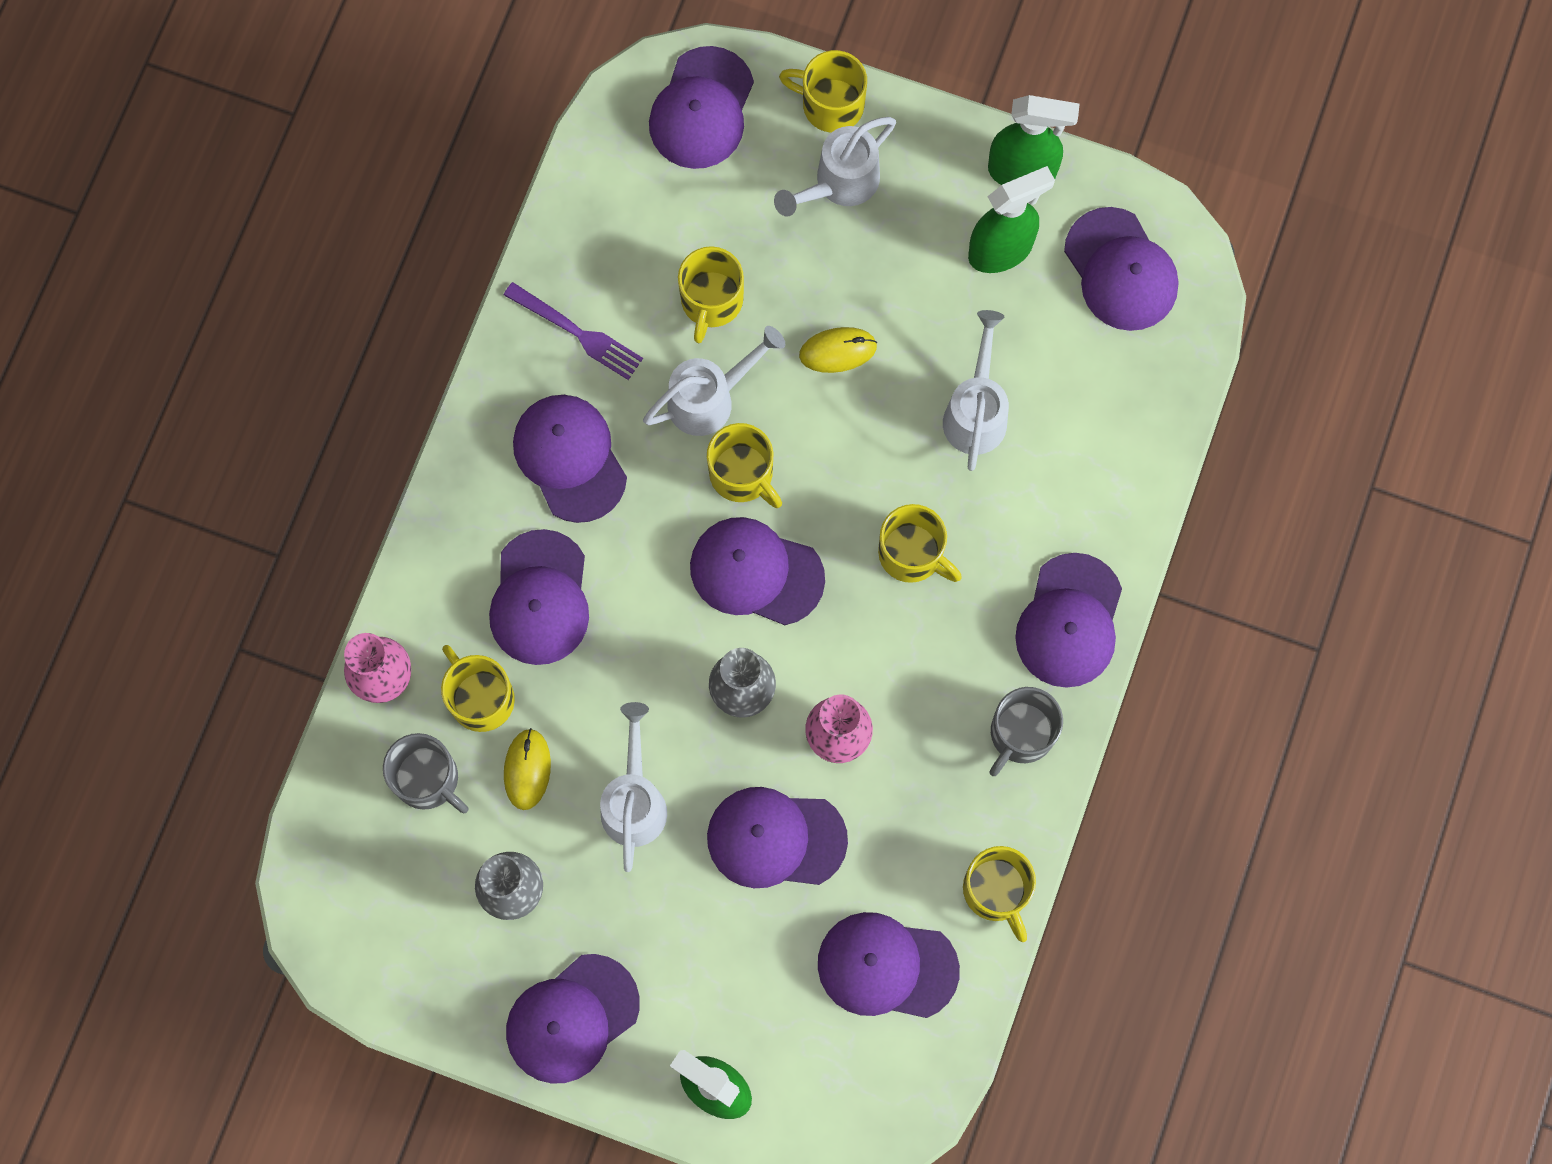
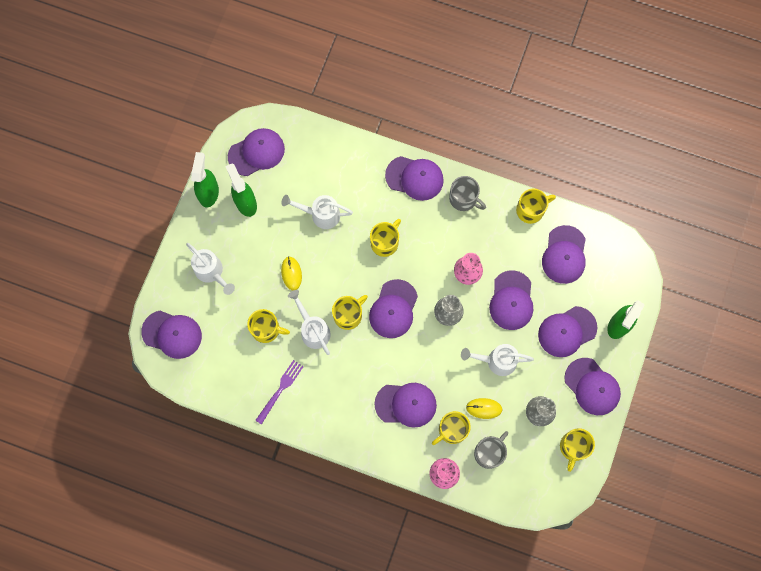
camera: 90 degrees left, 0 degrees up
purple cap [513,395,627,523] -> purple cap moved to [538,306,597,357]
yellow mug [779,50,867,133] -> yellow mug moved to [560,428,595,472]

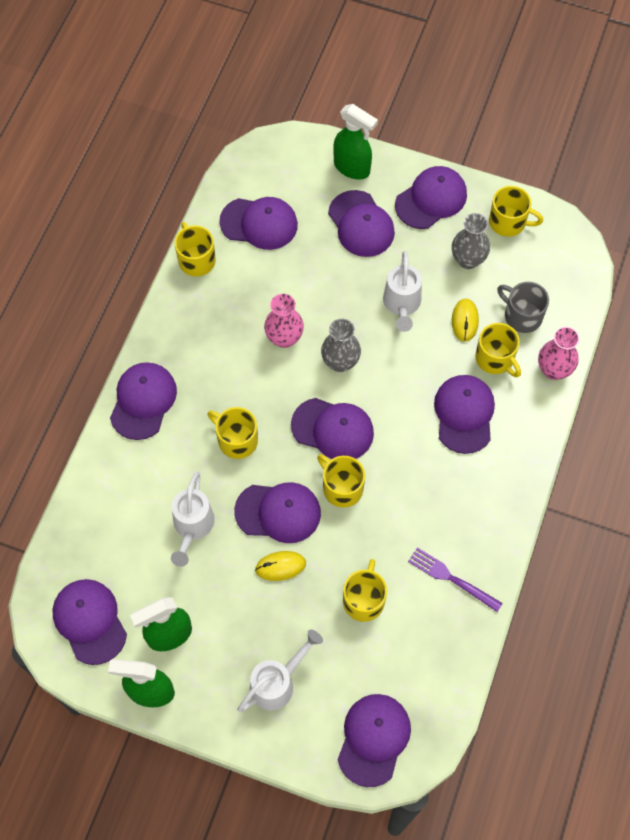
camera: 90 degrees left, 10 degrees down
white watering can [288,290,331,355] -> none
grey mug [449,176,486,211] -> none
purple cap [489,270,533,330] -> purple cap moved to [234,482,321,543]

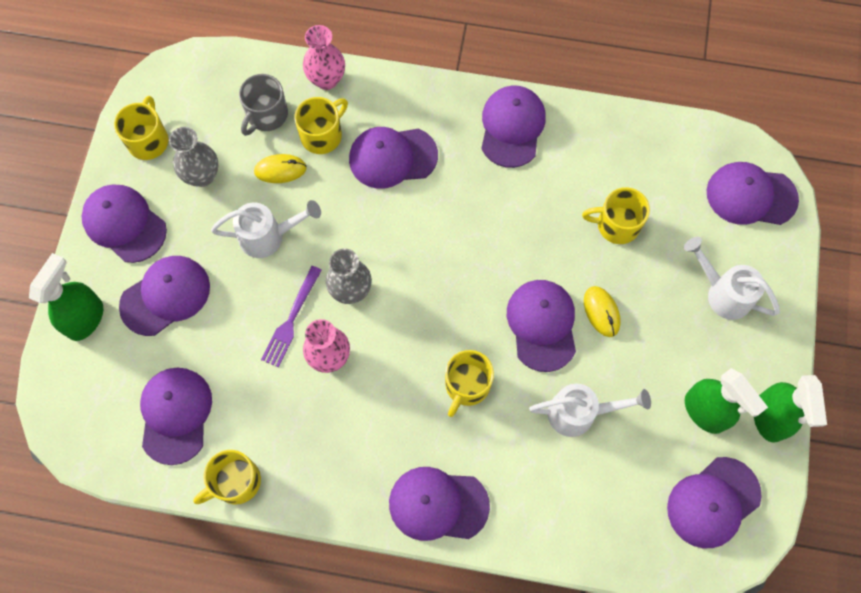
camera: 100 degrees left, 5 degrees up
purple cap [291,398,374,459] -> purple cap moved to [481,86,546,168]
yellow mug [317,454,365,508] -> none
purple fork [408,547,503,612] -> purple fork moved to [261,266,322,367]

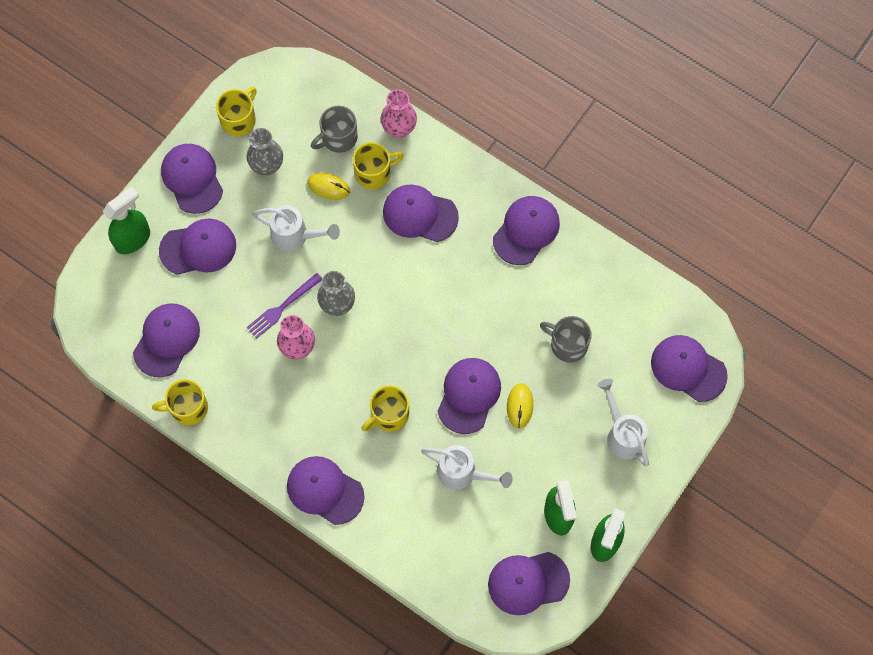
camera: 25 degrees right, 0 degrees up
yellow mug [582,187,650,244] -> grey mug [540,316,592,363]

